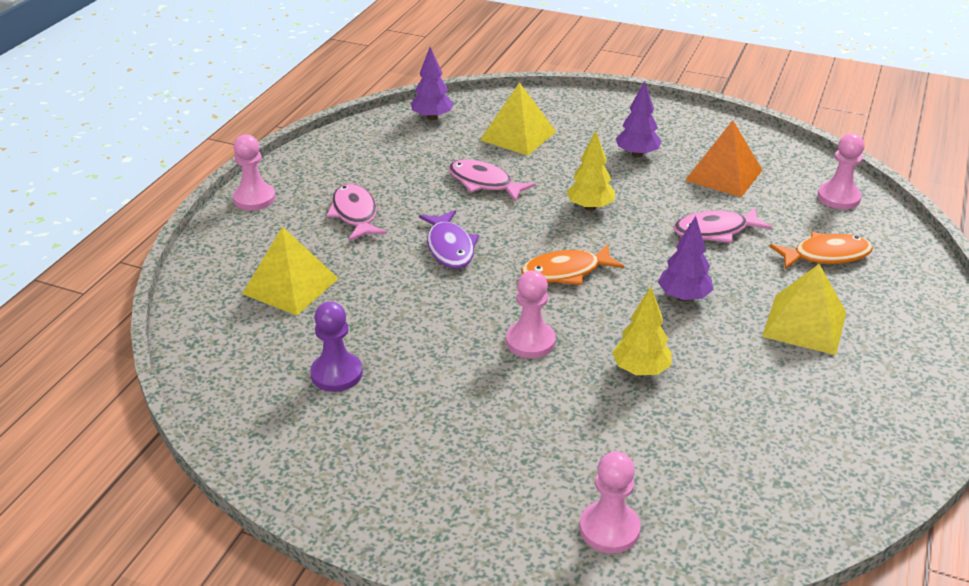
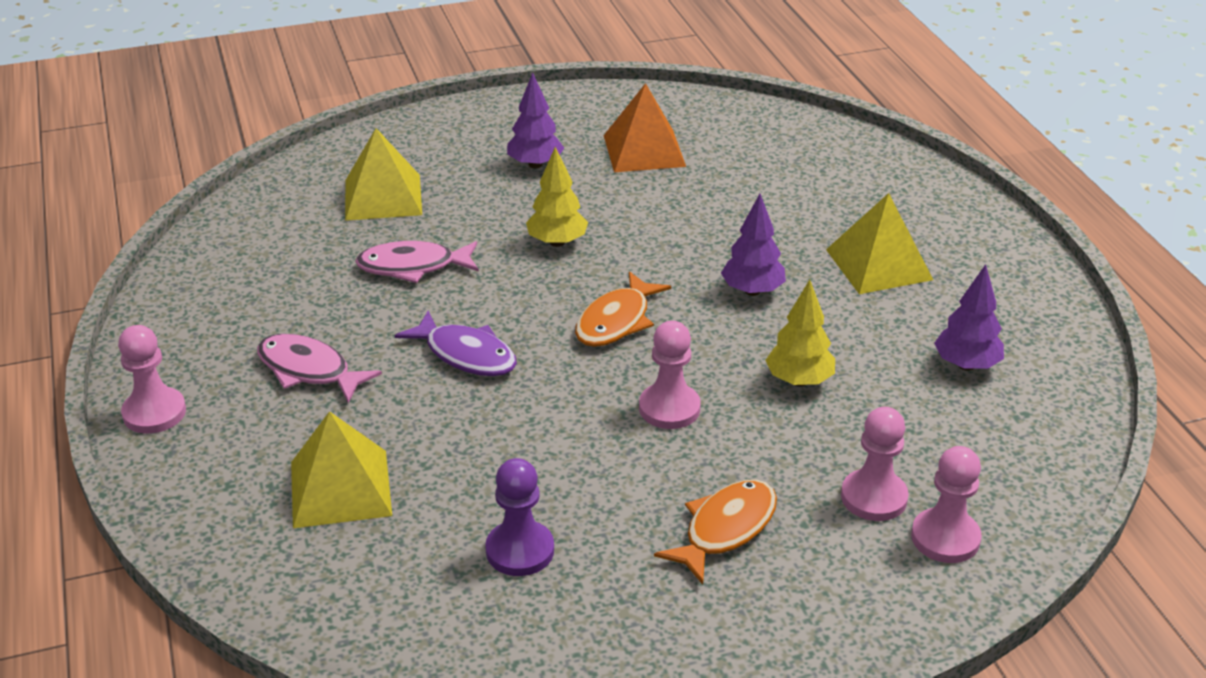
camera: 40 degrees left, 0 degrees up
purple tree [411,47,454,120] -> purple tree moved to [934,264,1004,371]
pink fish [673,207,772,243] -> none
orange fish [769,232,873,269] -> orange fish moved to [654,480,777,584]
pink pawn [818,134,865,209] -> pink pawn moved to [841,407,909,521]

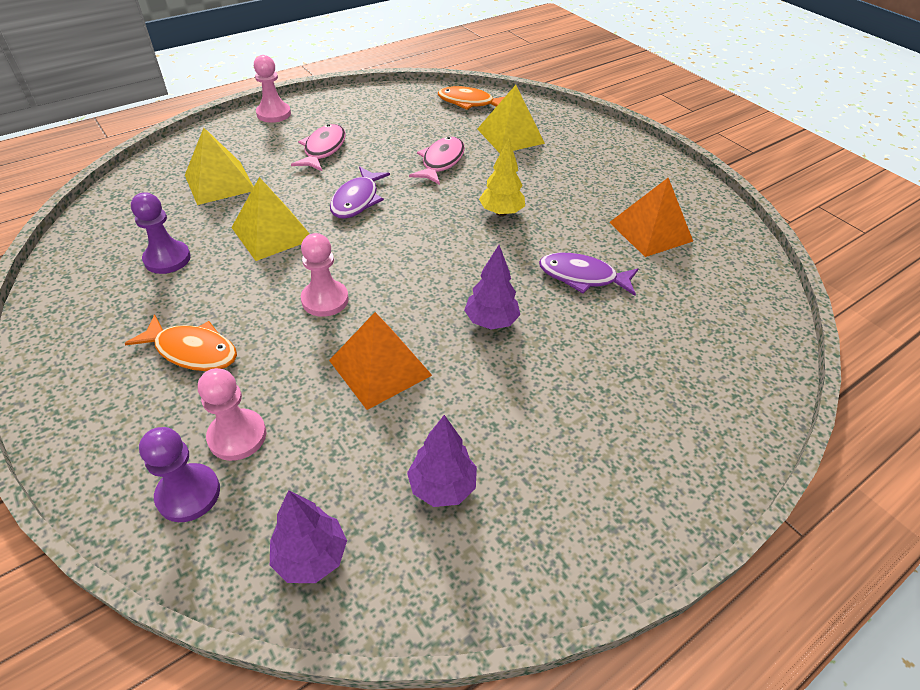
camera: 70 degrees right, 10 degrees up
pink fish [355,241,479,283] -> pink fish turned 45 degrees clockwise [409,137,465,185]
purple tree [507,72,564,169] -> purple tree moved to [270,490,347,583]
orange fish [575,271,671,347] -> orange fish moved to [438,86,504,110]
yellow tree [766,280,835,386] -> orange pyramid [329,312,432,410]
yellow pyramid [826,193,933,294] -> yellow pyramid moved to [231,177,310,261]
pink pawn [911,446,982,563] -> purple pawn [139,427,220,522]
none -> purple fish [539,253,638,296]

